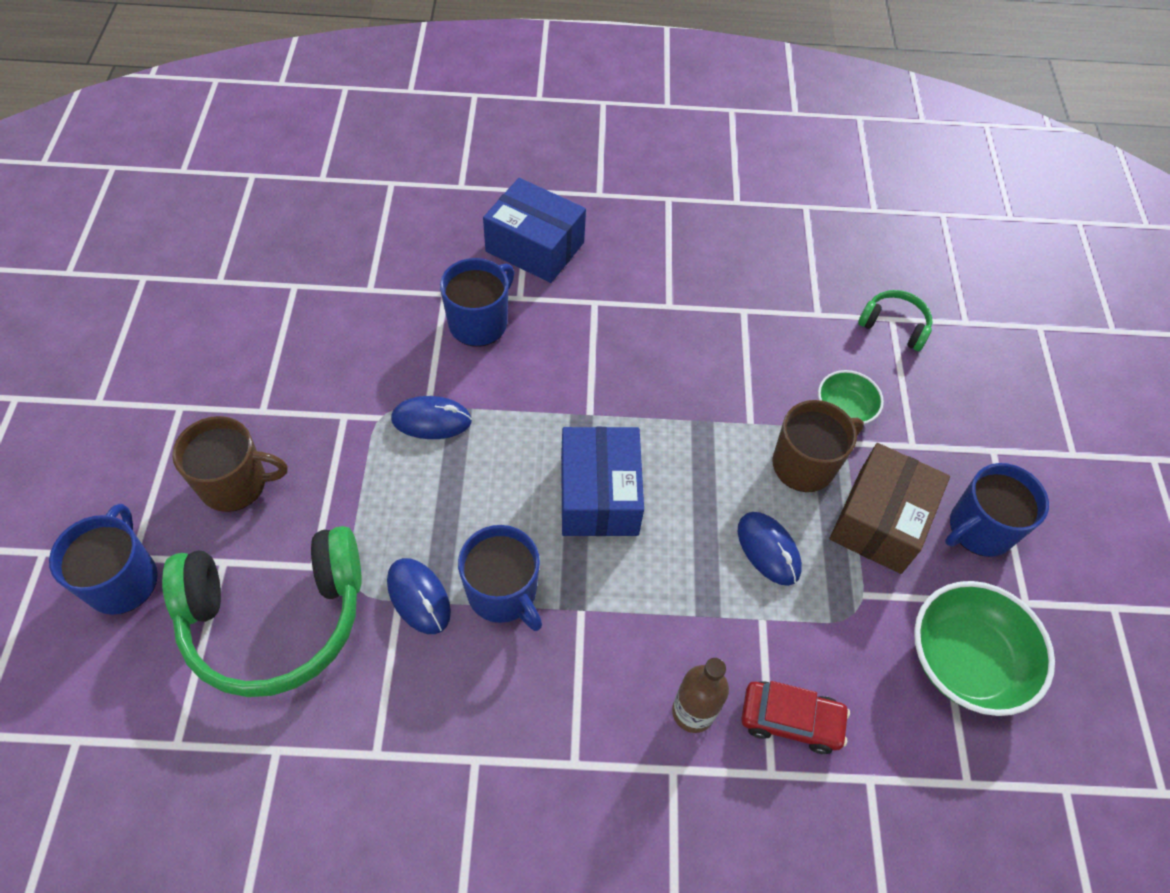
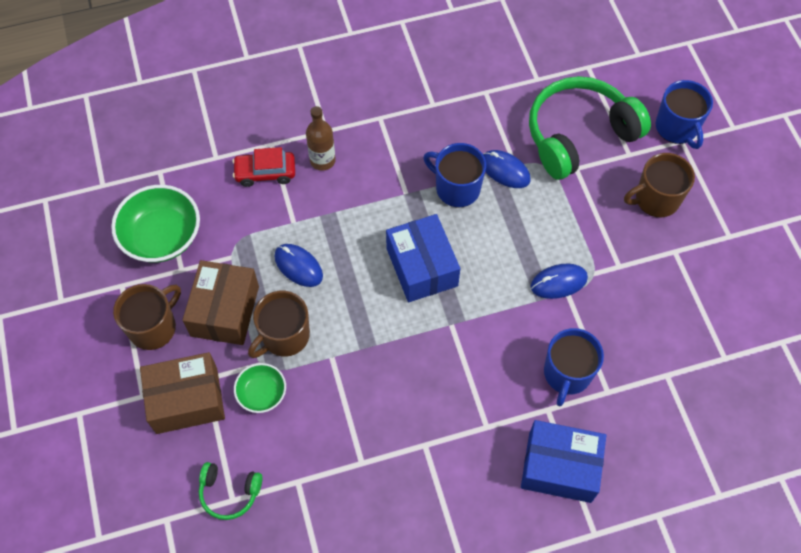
camera: 165 degrees right, 5 degrees up
blue mug [945,463,1049,557] -> brown mug [113,284,181,350]
none -> brown box [140,352,225,434]

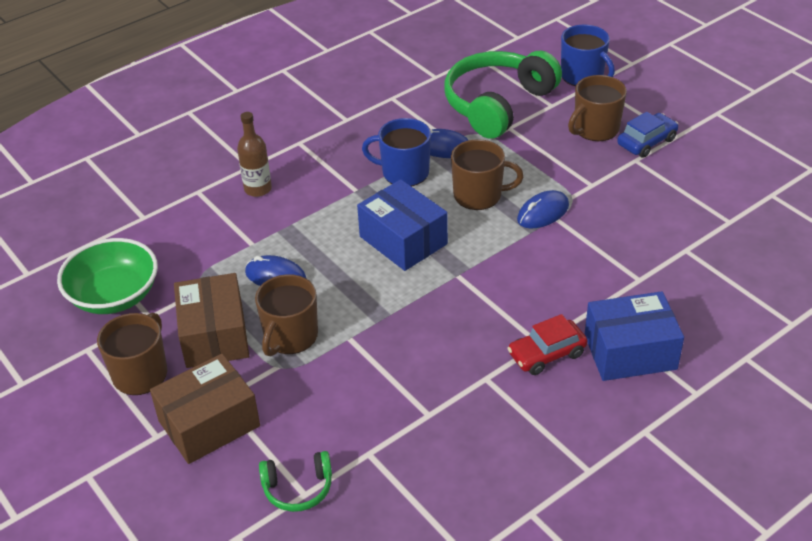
camera: 20 degrees left, 20 degrees down
red car [233,147,295,187] -> red car moved to [507,314,587,375]
green bowl [234,363,286,413] -> none
blue mug [544,328,604,406] -> none
none -> brown mug [451,139,524,210]
none -> blue car [617,112,679,158]

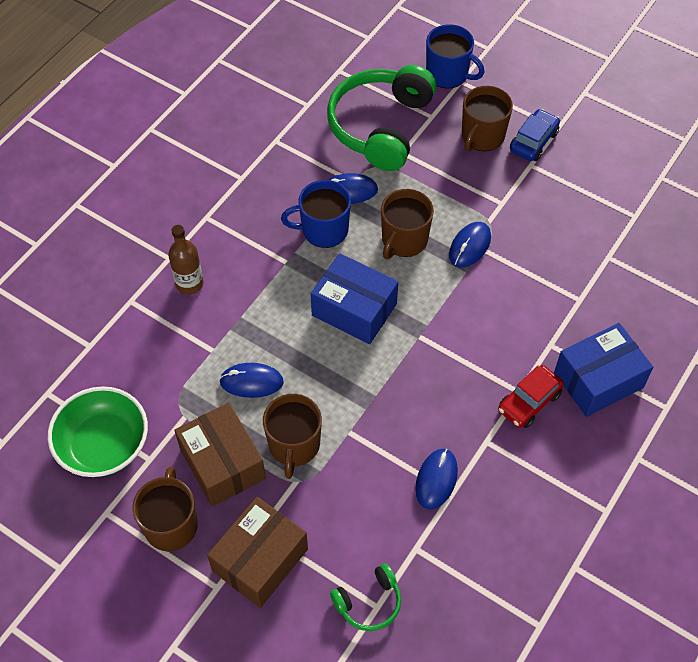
camera: 20 degrees left, 15 degrees up
brown mug [451,139,524,210] -> brown mug turned 135 degrees clockwise [381,189,434,259]
none -> blue mouse [415,449,458,509]

